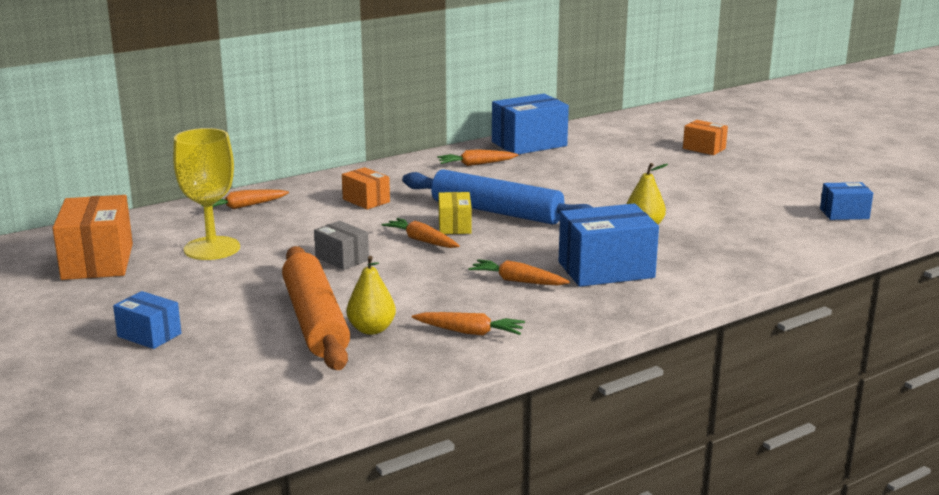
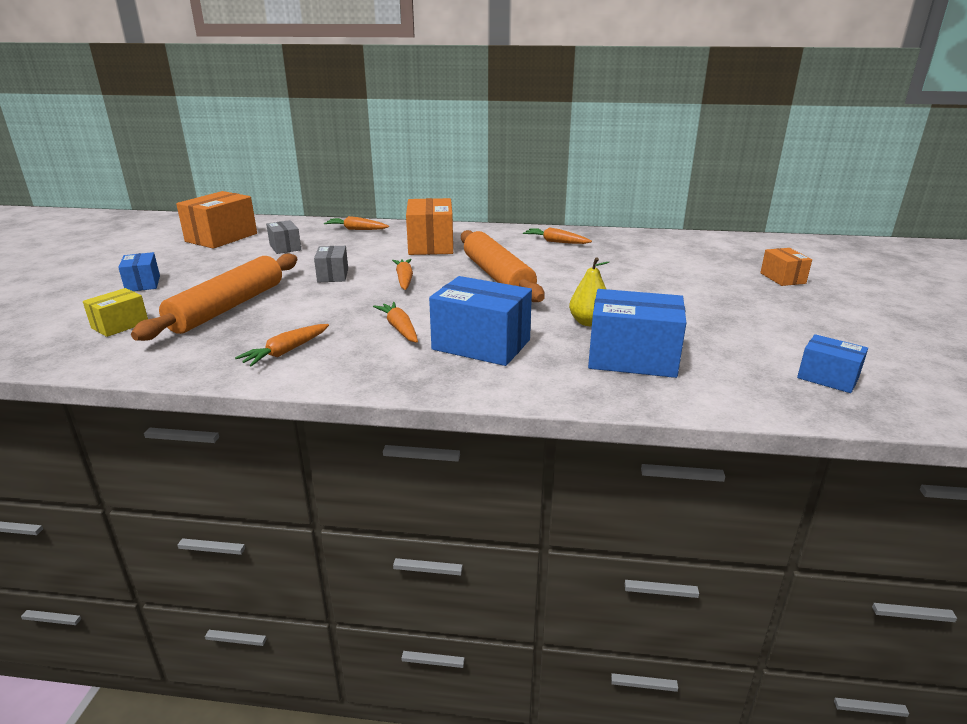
camera: 40 degrees right, 5 degrees up
yellow goblet [173,128,240,260] -> grey box [266,220,301,254]
orange box [342,167,390,209] -> orange box [406,198,453,255], size x1.79
yellow pear [347,256,396,335] -> none
blue rolling pin [402,169,593,225] -> orange rolling pin [461,230,545,302]
orange carrot [412,312,525,336] -> orange carrot turned 75 degrees clockwise [235,324,329,367]
yellow box [438,192,472,234] -> yellow box moved to [83,288,148,337]
blue box [492,94,569,154] -> blue box moved to [588,289,686,378]

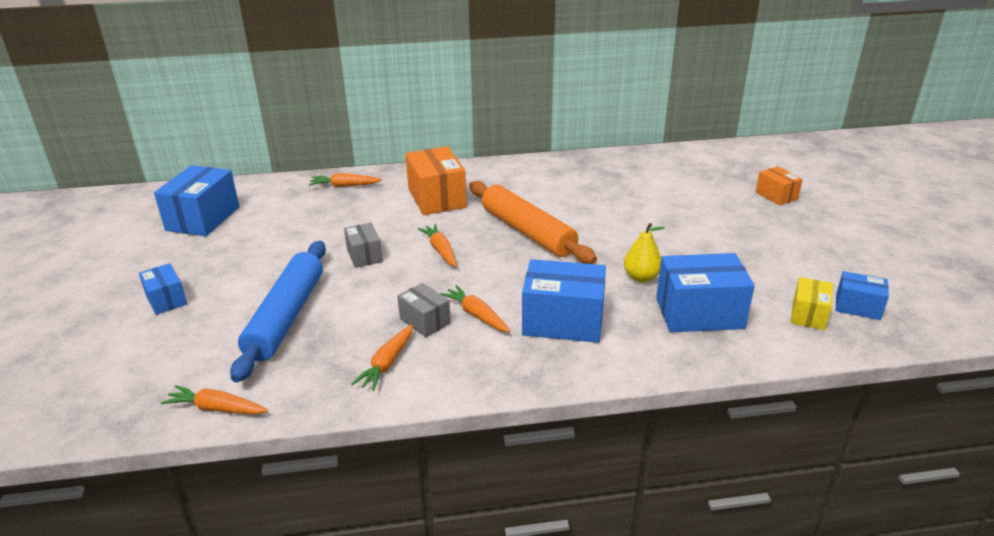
camera: 15 degrees left, 5 degrees up
yellow box [83,288,148,337] -> yellow box moved to [791,277,833,330]
orange rolling pin [131,253,297,341] -> blue rolling pin [230,241,326,383]
orange box [176,191,257,249] -> blue box [154,165,240,236]
grey box [266,220,301,254] -> grey box moved to [397,283,451,337]
orange carrot [523,227,592,244] -> orange carrot moved to [161,385,268,414]

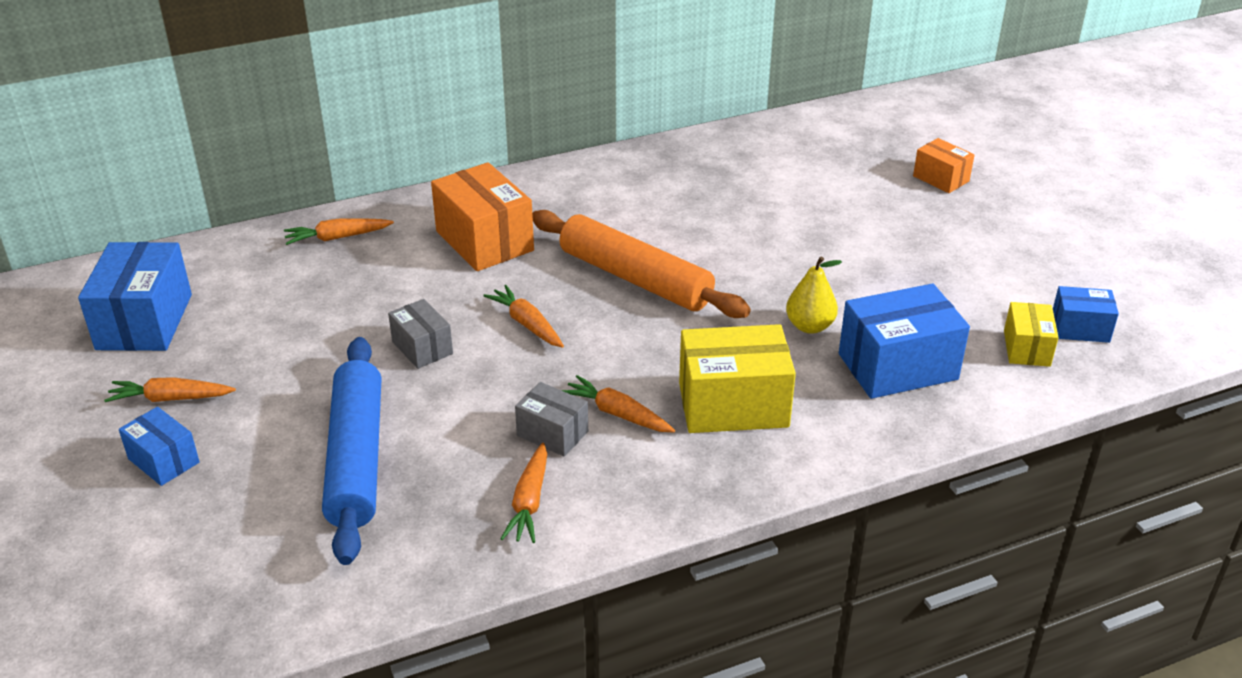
camera: 15 degrees left, 5 degrees up
orange carrot [161,385,268,414] -> orange carrot moved to [104,377,236,402]
blue box [522,259,606,343] -> yellow box [679,324,796,433]

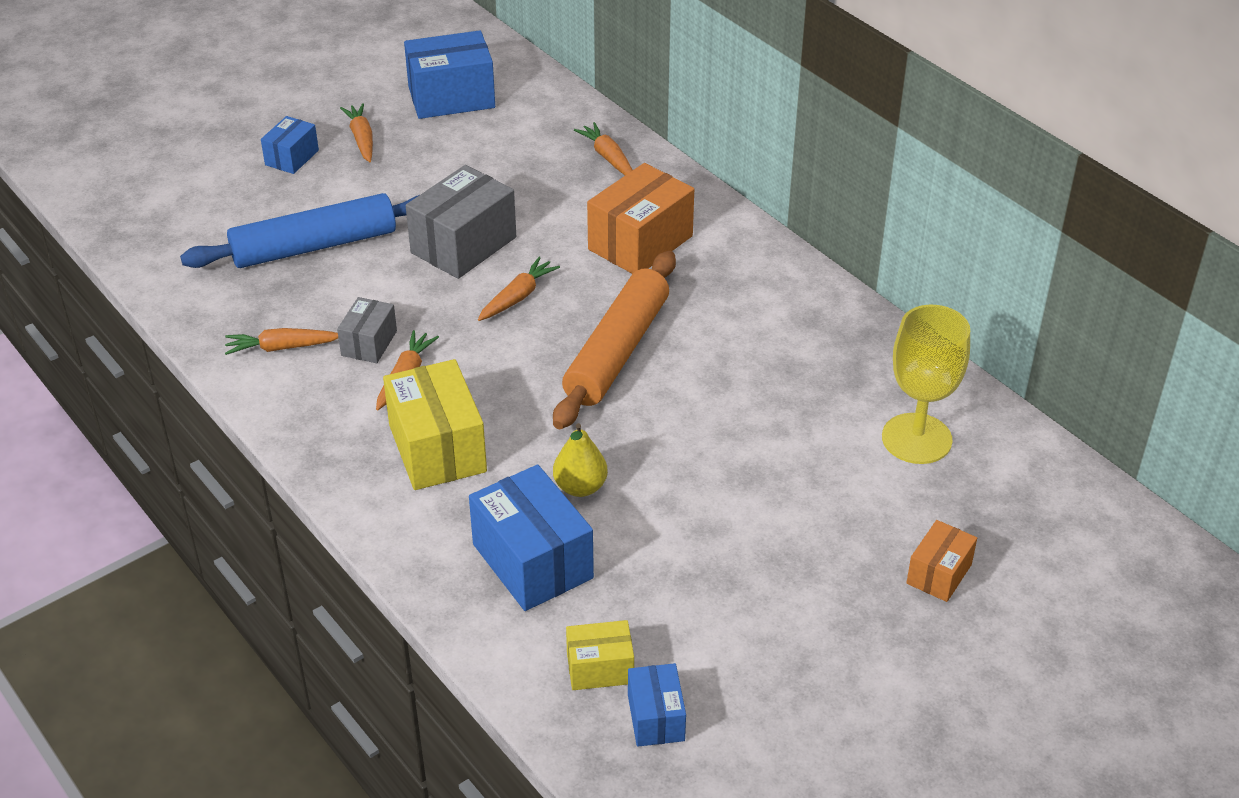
camera: 75 degrees right, 5 degrees up
grey box [388,299,453,369] -> grey box [406,165,516,279], size x1.79
none -> yellow goblet [882,305,970,464]

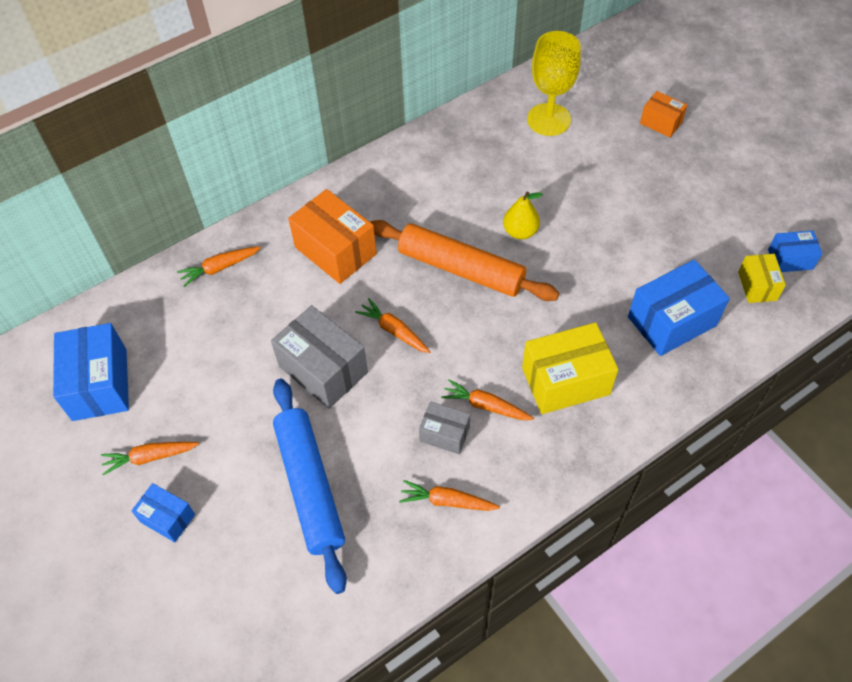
camera: 85 degrees left, 15 degrees up
orange carrot [225,328,338,355] -> orange carrot turned 105 degrees clockwise [399,480,500,511]
yellow pear [553,423,608,497] -> yellow pear moved to [503,191,543,239]

